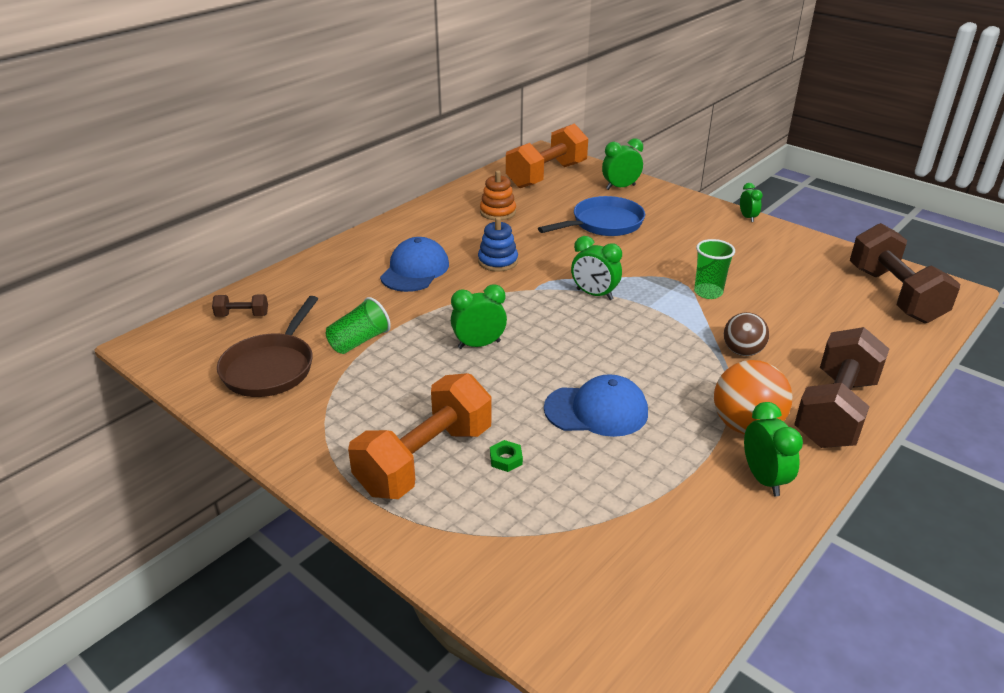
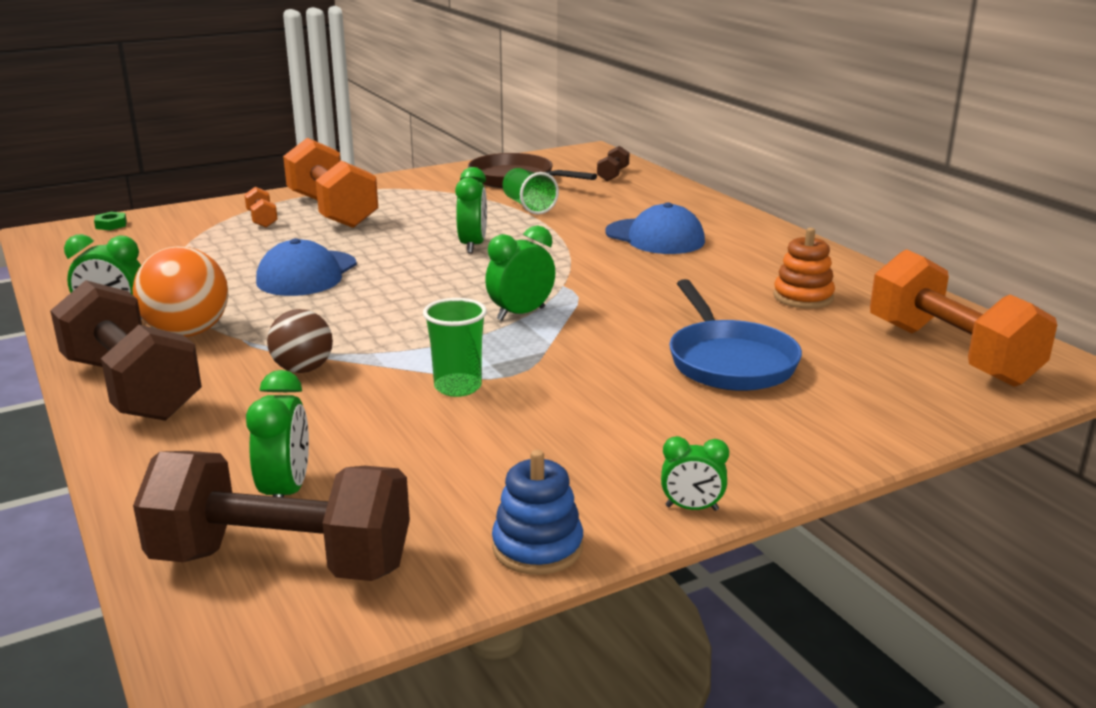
camera: 110 degrees right, 10 degrees down
blue stacking toy [478,217,518,272] -> blue stacking toy moved to [492,450,583,575]
green nut [490,440,523,472] -> green nut moved to [94,212,127,230]
green clock [602,138,643,190] -> green clock moved to [246,370,309,497]
none -> orange dumbbell [244,187,278,227]

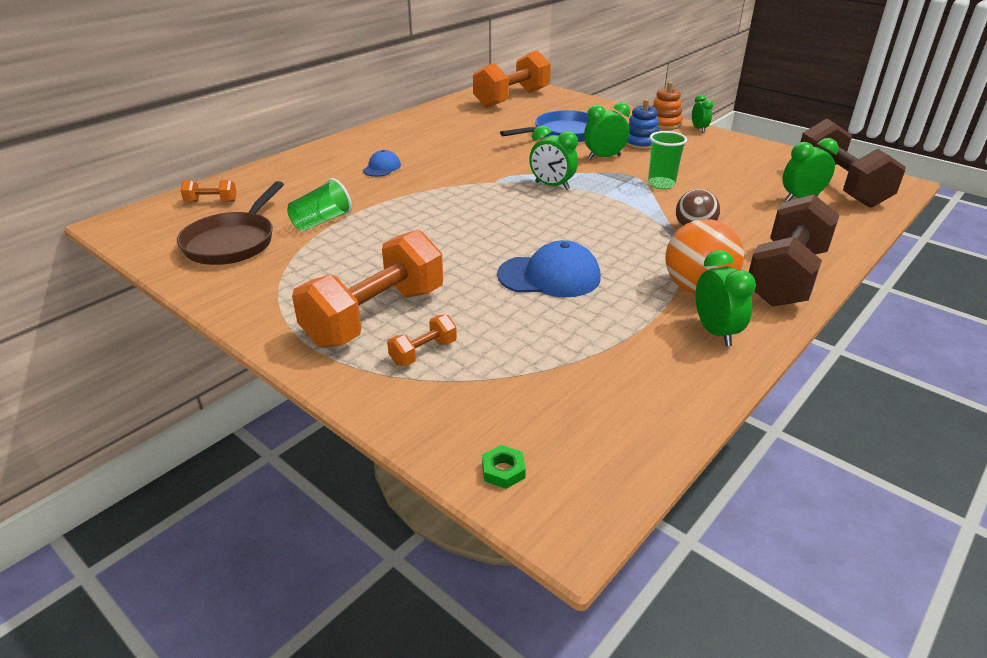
camera: 110 degrees left, 10 degrees up
green clock [455,167,487,254] -> green clock moved to [584,102,630,160]
blue stacking toy [492,450,583,575] -> blue stacking toy moved to [625,99,659,150]
brown dumbbell [597,146,629,181] -> orange dumbbell [180,180,237,202]
blue cap [605,202,705,254] -> blue cap [363,150,401,177], size x0.57
orange stacking toy [773,228,835,309] -> orange stacking toy moved to [652,82,683,130]

